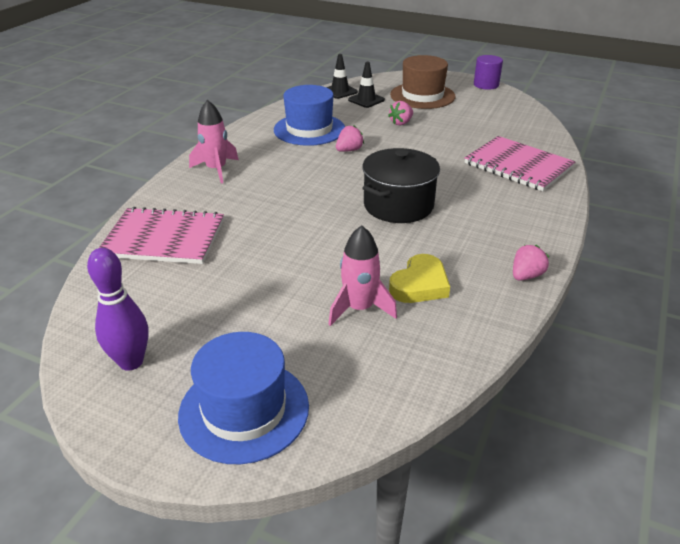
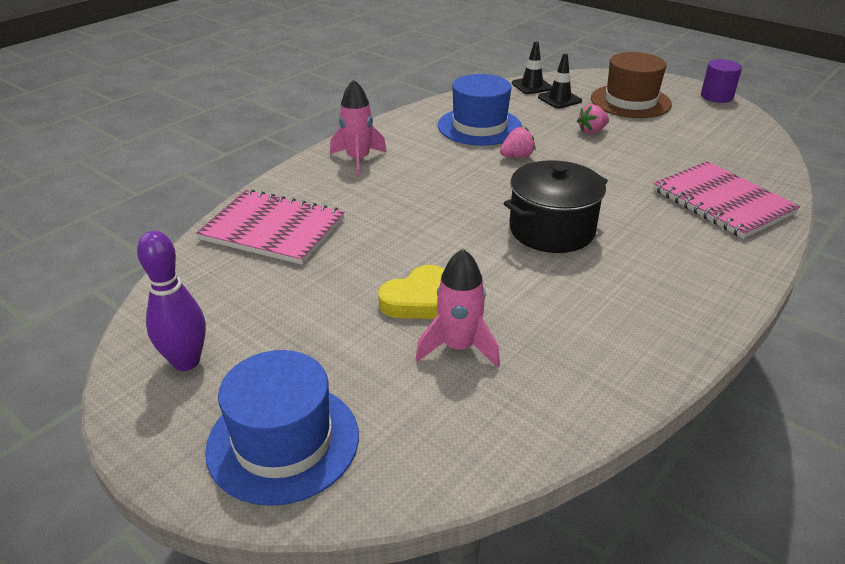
camera: 15 degrees right, 0 degrees up
yellow heart [389,254,450,303] -> yellow heart moved to [378,265,445,319]
pink strawberry [513,245,549,281] -> none

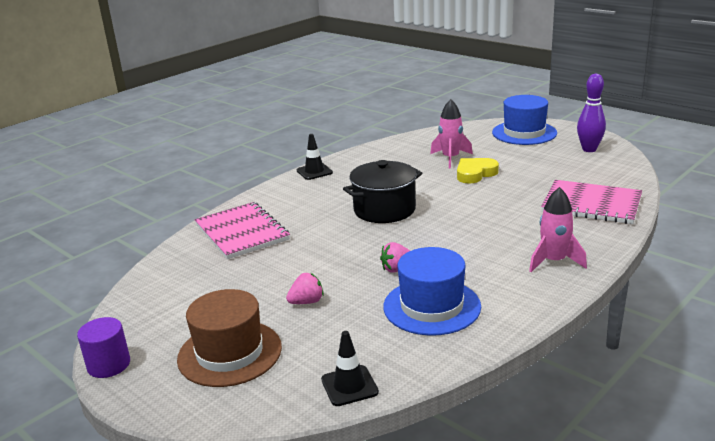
camera: 175 degrees left, 10 degrees down
black traffic cone [538,54,582,109] -> black traffic cone moved to [297,134,333,180]

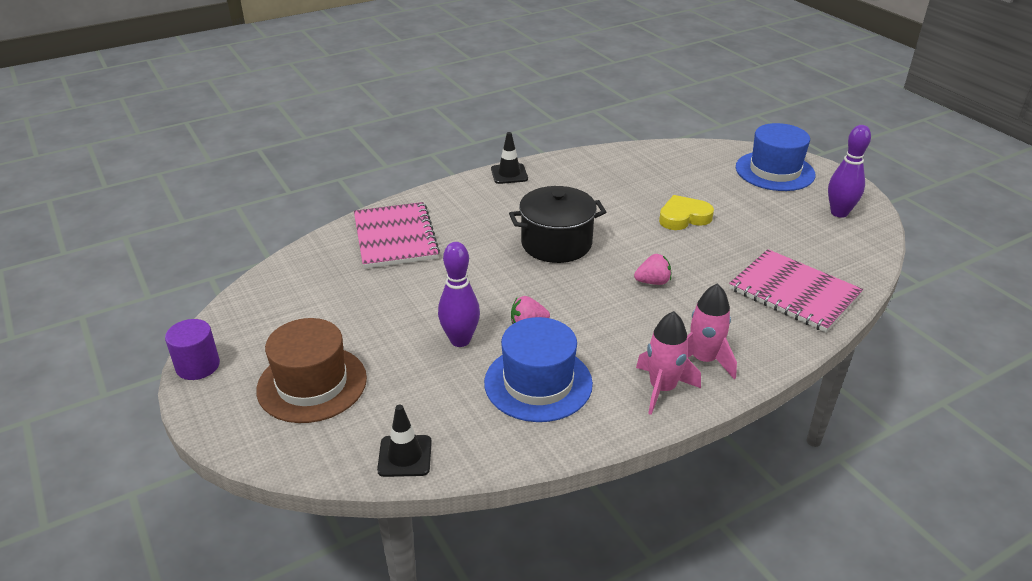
camera: 15 degrees right, 10 degrees up
pink strawberry [286,273,324,304] -> pink strawberry moved to [634,254,671,285]
pink rocket [430,99,473,168] -> pink rocket moved to [636,311,701,415]
none -> purple bowling pin [438,242,480,347]

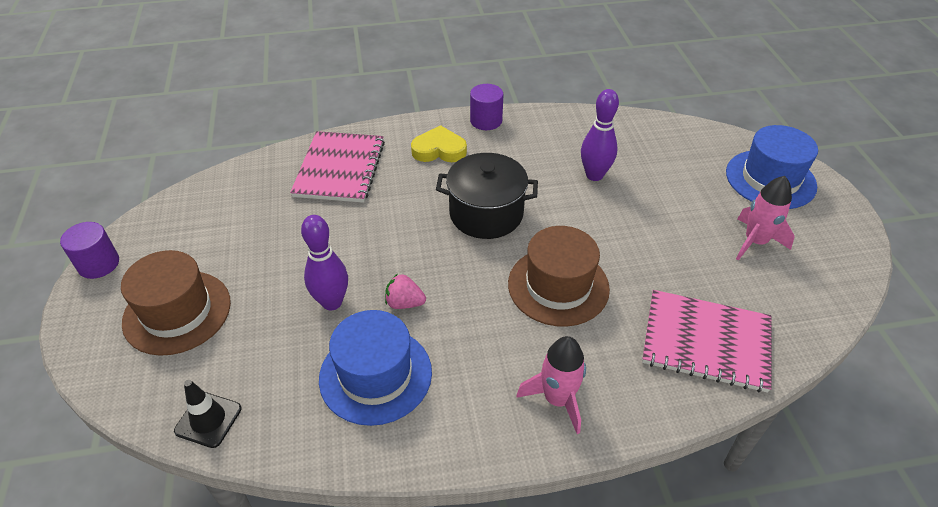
camera: 20 degrees right, 10 degrees up
black traffic cone [491,132,528,184] -> purple cylinder [470,84,504,130]
pink strawberry [634,254,671,285] -> brown hat [508,226,610,327]
pink rocket [636,311,701,415] -> pink rocket moved to [736,176,794,260]
yellow heart [659,195,714,230] -> yellow heart moved to [411,125,467,162]
pink notebook [729,249,863,332] -> pink notebook turned 45 degrees counterclockwise [642,290,772,393]
purple bowling pin [828,125,871,218] -> purple bowling pin moved to [581,89,619,181]

